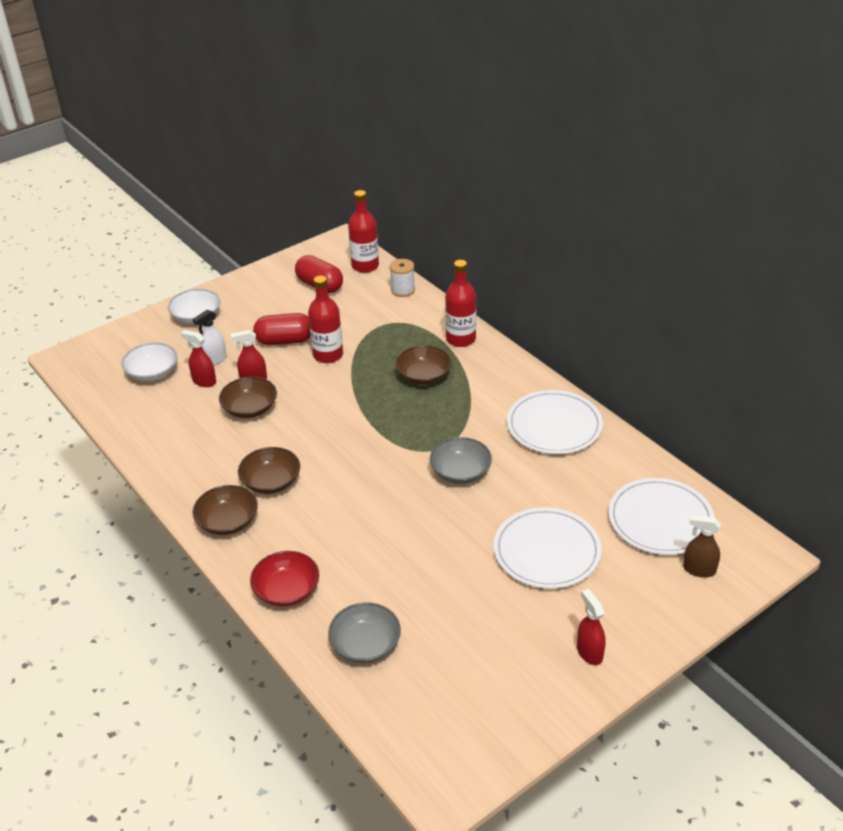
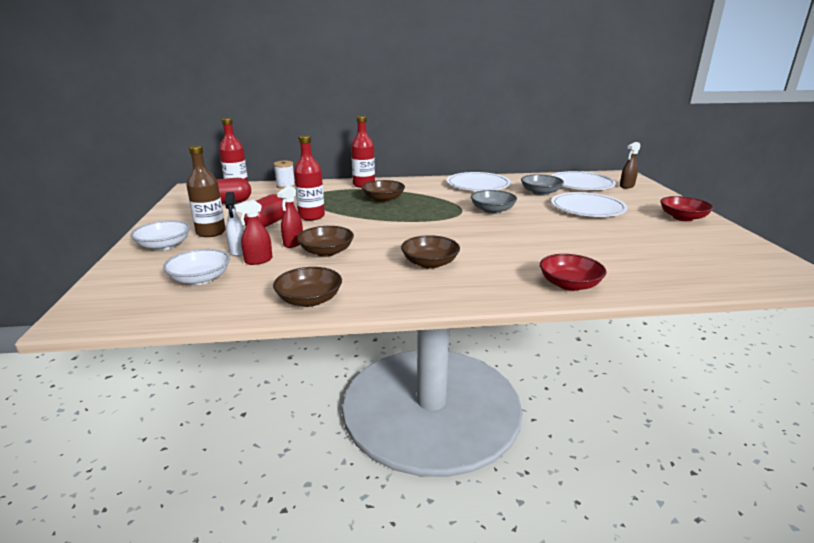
camera: 60 degrees left, 15 degrees down
brown bowl [193,485,258,535] -> brown bowl moved to [273,267,342,307]
grey bowl [328,602,401,663] -> grey bowl moved to [521,174,564,196]
red spray bottle [577,589,606,665] -> red bowl [660,196,714,221]
none -> brown bottle [186,145,226,237]

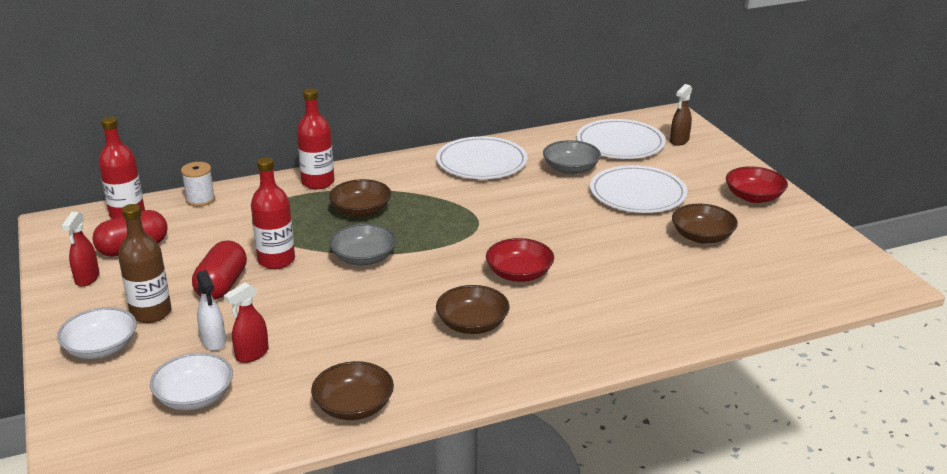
camera: 15 degrees left, 5 degrees up
red spray bottle [277,186,303,248] -> red spray bottle moved to [61,212,99,287]
brown bowl [297,226,354,257] -> brown bowl moved to [672,204,738,244]
grey bowl [471,190,517,214] -> grey bowl moved to [329,224,397,266]
red bowl [540,254,607,291] -> red bowl moved to [486,238,554,282]

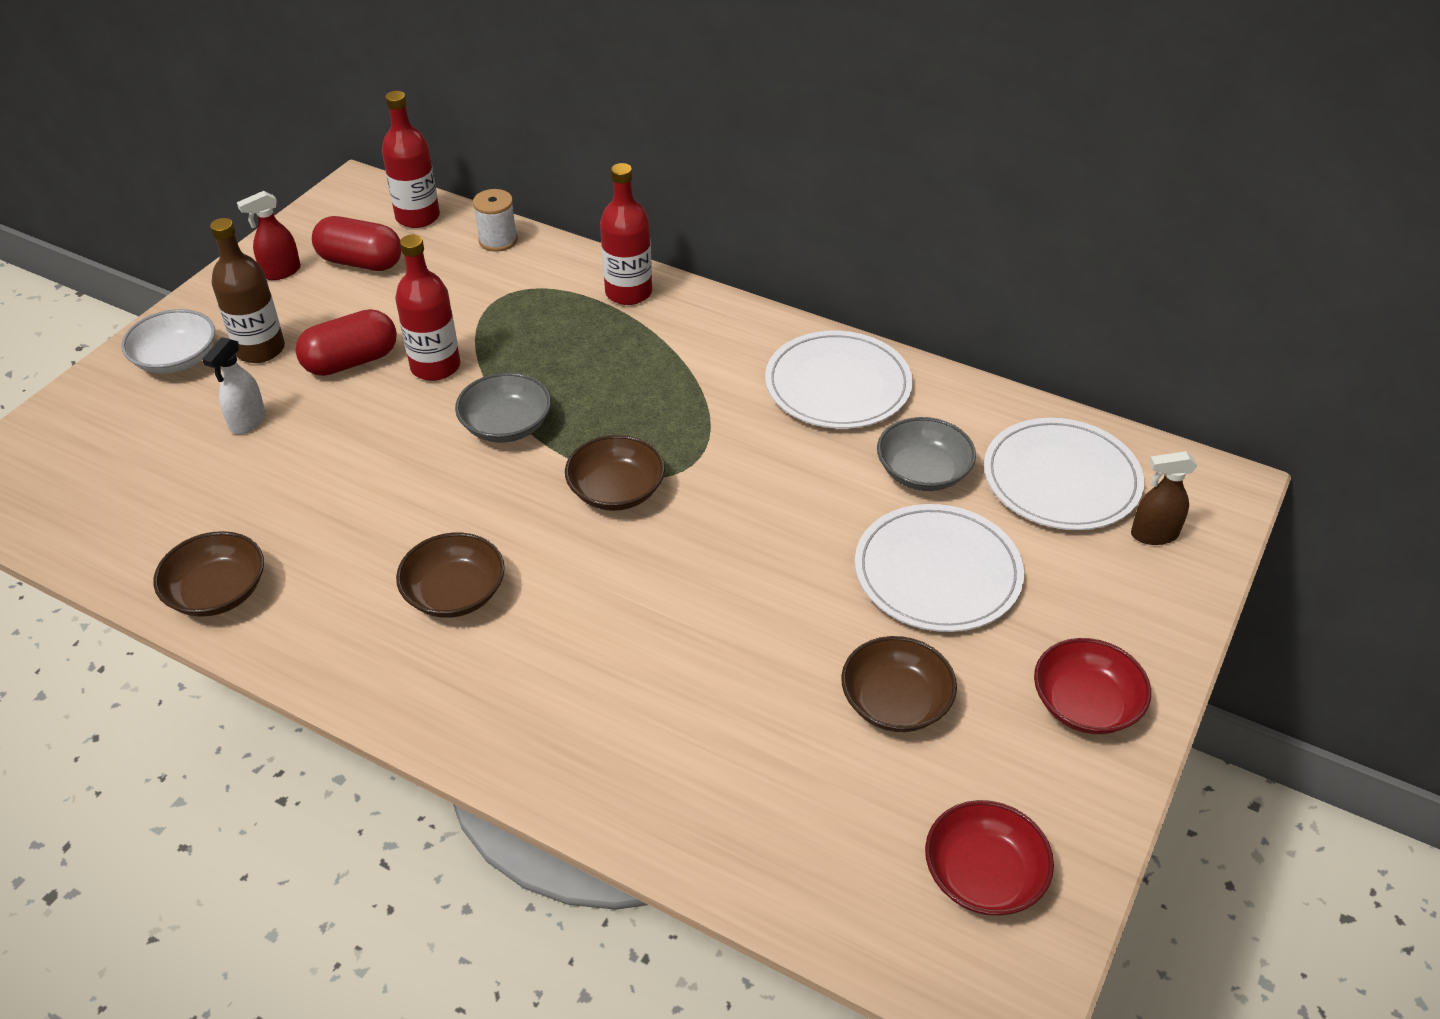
camera: 50 degrees right, 15 degrees up
white bowl [150,353,233,410] -> none
red spray bottle [224,282,269,363] -> none
brown bowl [329,179,391,217] -> brown bowl moved to [565,435,665,511]
red bowl [486,238,554,282] -> red bowl moved to [925,800,1054,916]

